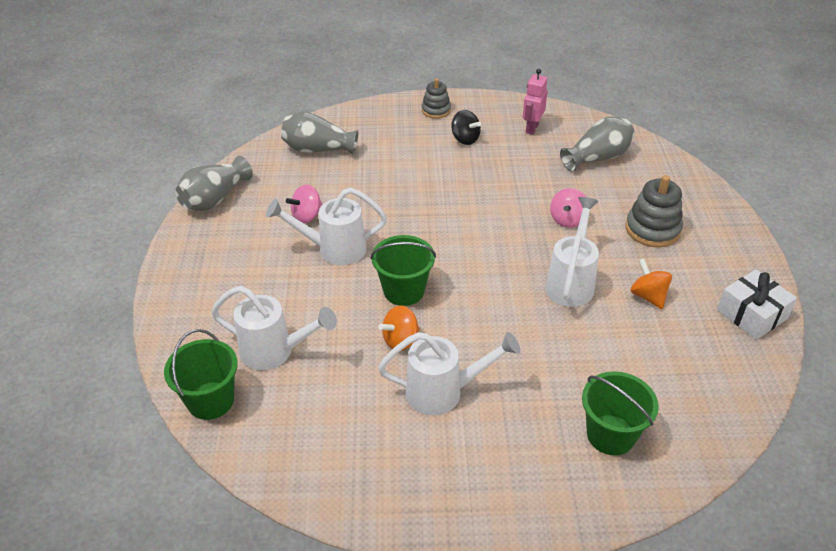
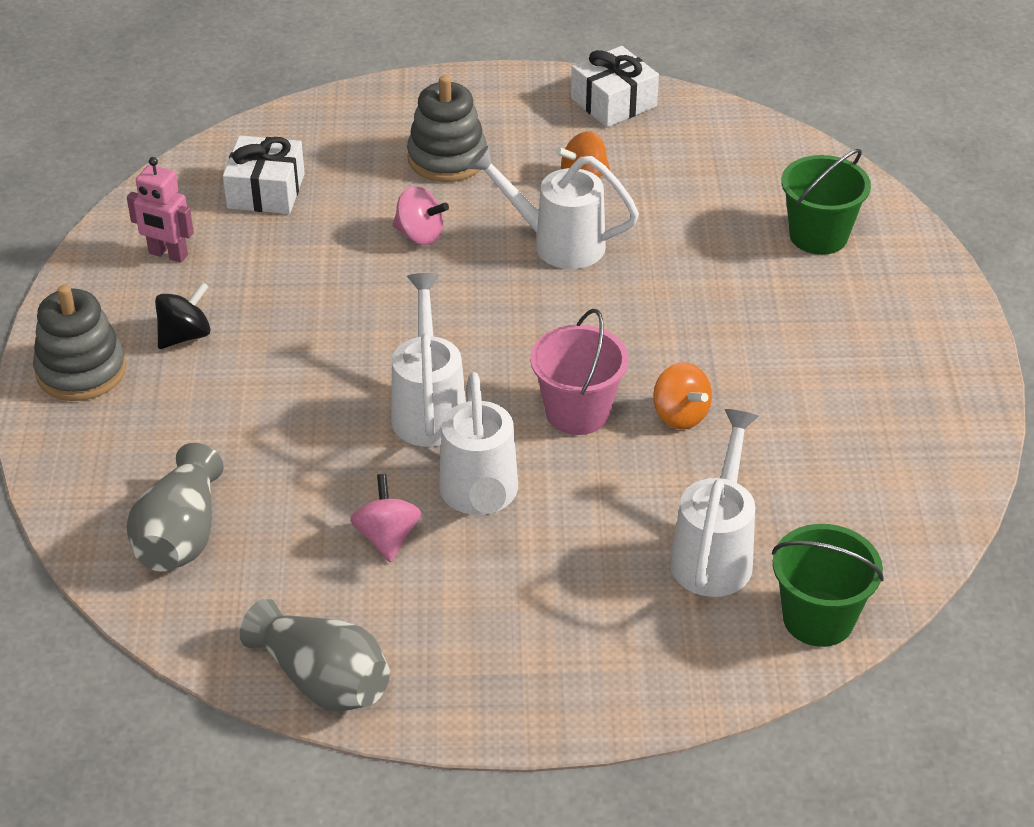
camera: 90 degrees left, 0 degrees up
pink spinning top [286,185,323,223] -> pink spinning top turned 150 degrees counterclockwise [350,474,421,563]
green bucket [370,235,436,306] -> pink bucket [530,309,629,435]
white watering can [378,332,520,415] -> white watering can moved to [391,273,466,447]
grey stacking toy [422,78,451,118] -> grey stacking toy [33,285,126,401], size x1.57
grey vase [560,116,635,172] -> white gift [223,136,305,214]

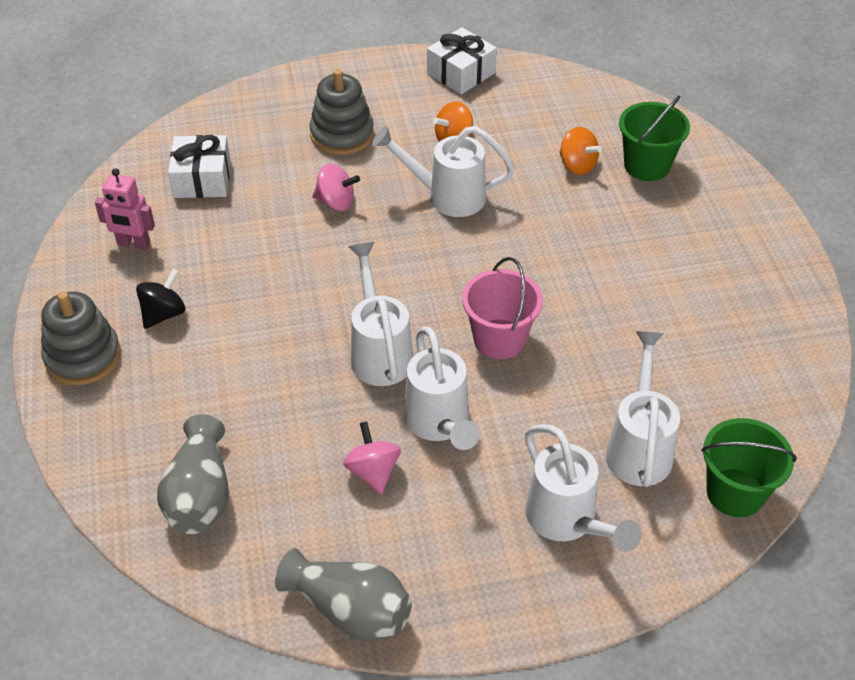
camera: 10 degrees left, 5 degrees up
orange spinning top [653,362,712,429] -> orange spinning top moved to [559,127,602,175]
none -> white watering can [525,424,642,552]

